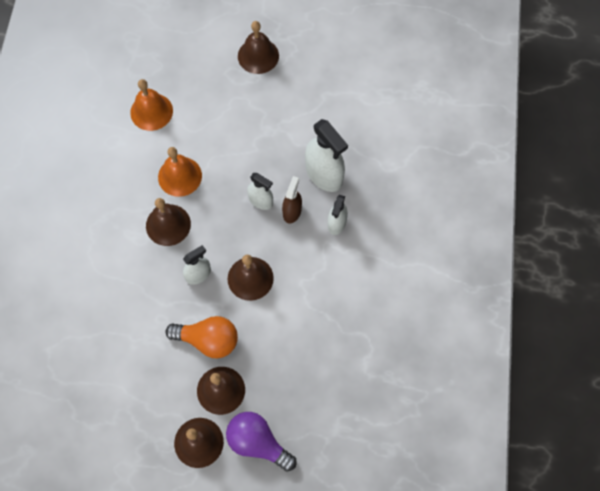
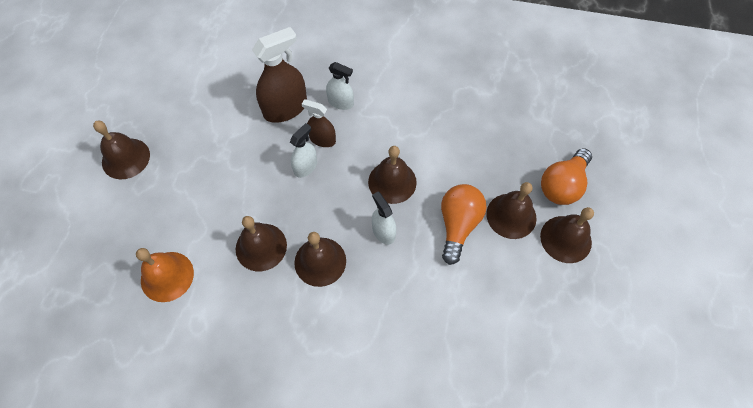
camera: 85 degrees left, 5 degrees down
orange bell [158,147,202,197] -> brown bell [236,216,287,271]
purple light bulb [226,412,297,472] -> orange light bulb [541,148,592,205]
white spray bottle [305,119,348,192] -> brown spray bottle [252,27,307,123]

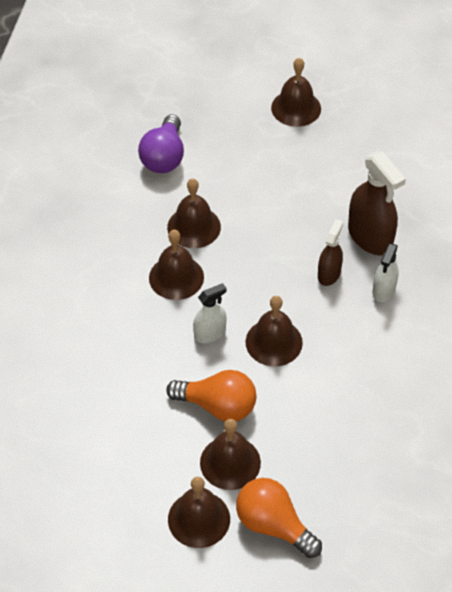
camera: 90 degrees right, 10 degrees down
orange bell [136,248,194,302] -> purple light bulb [138,114,184,173]
white spray bottle [290,123,317,178] -> none

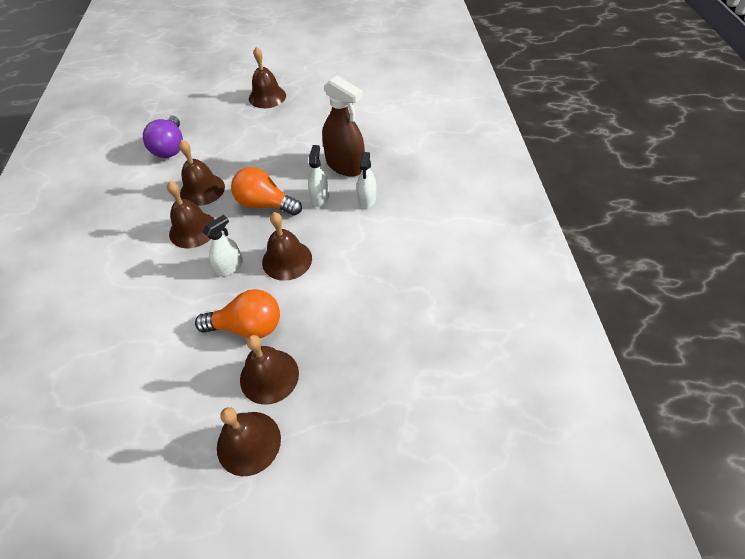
camera: 15 degrees left, 0 degrees up
orange light bulb [236,478,322,558] -> orange light bulb moved to [231,167,302,216]
brown spray bottle [318,219,343,286] -> white spray bottle [308,145,329,207]

